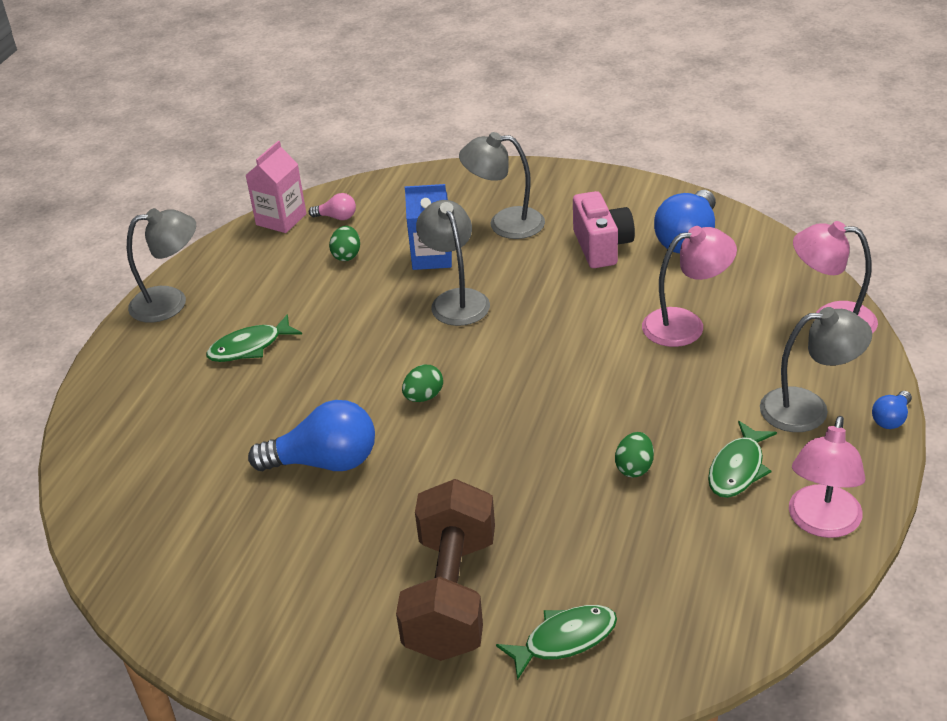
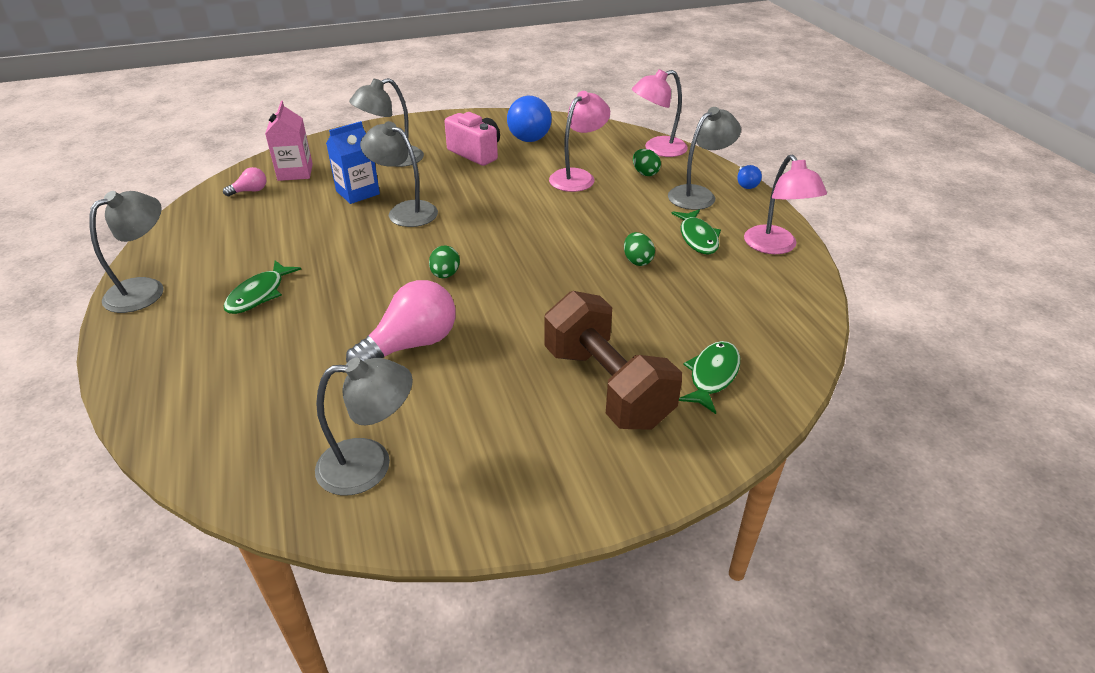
camera: 40 degrees left, 0 degrees up
pink carton [246,141,307,233] -> pink carton moved to [265,101,313,181]
blue light bulb [248,400,375,471] -> pink light bulb [346,280,456,362]
green egg [329,226,360,261] -> green egg moved to [633,149,661,176]
none -> grey lamp [315,357,413,496]

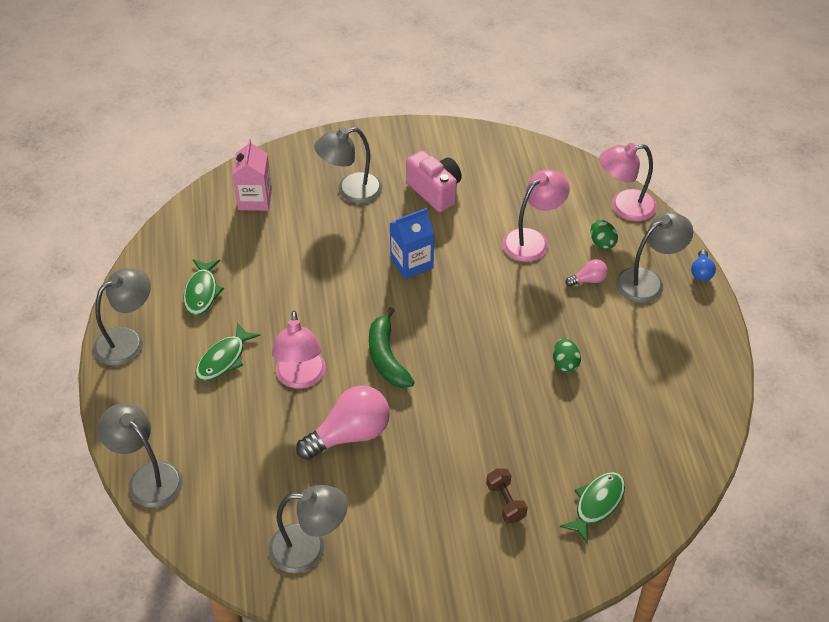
camera: 10 degrees right, 10 degrees up
pink light bulb [223,167,266,196] -> pink light bulb moved to [566,259,608,287]
blue carton [326,121,380,204] -> blue carton moved to [390,208,434,279]
grey lamp [360,121,438,227] -> grey lamp moved to [98,403,183,508]
green egg [429,246,460,278] -> green banana [369,307,414,388]
blue light bulb [507,96,552,142] -> none
brown dumbbell [544,291,682,430] -> brown dumbbell [486,468,528,523], size x0.42
green fish [671,210,721,255] -> green fish moved to [183,259,224,316]
pink lamp [744,154,827,254] -> pink lamp moved to [272,311,326,389]

